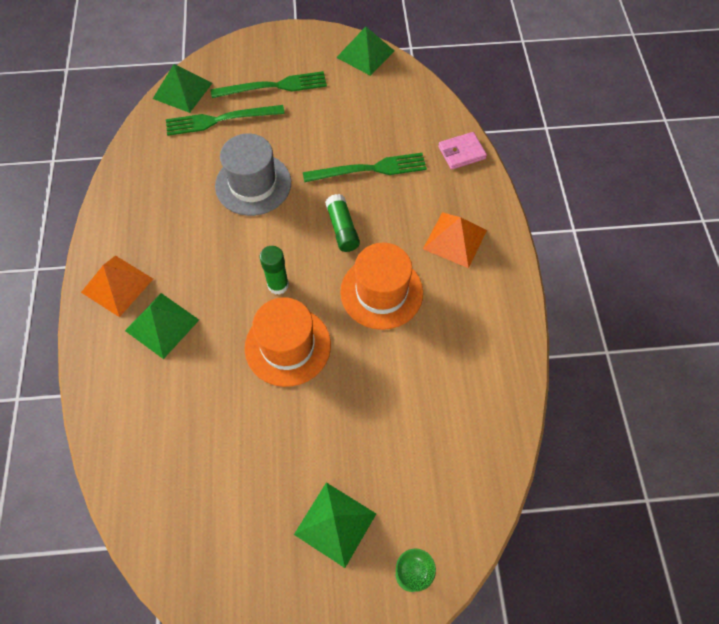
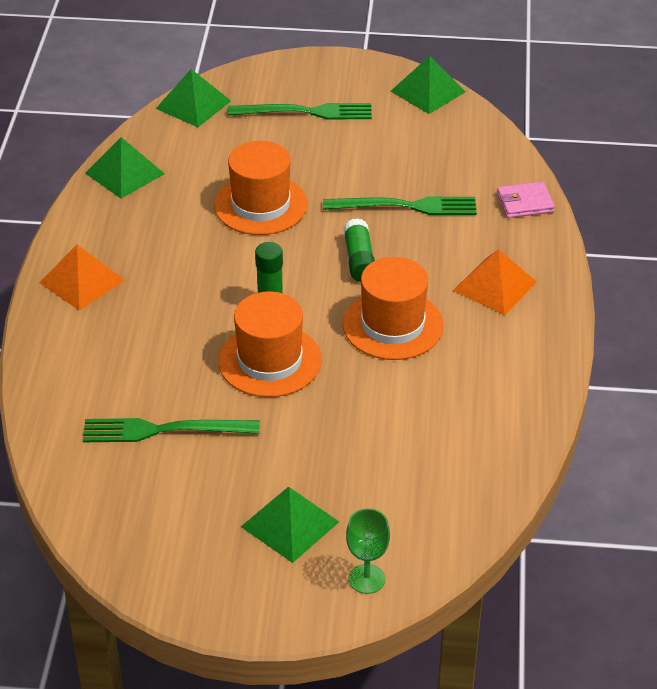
camera: 10 degrees right, 20 degrees down
green pyramid [125,293,199,359] -> green pyramid moved to [85,137,165,199]
green fork [166,105,285,136] -> green fork moved to [83,418,260,442]
grey hat [215,134,291,216] -> orange hat [214,141,308,235]

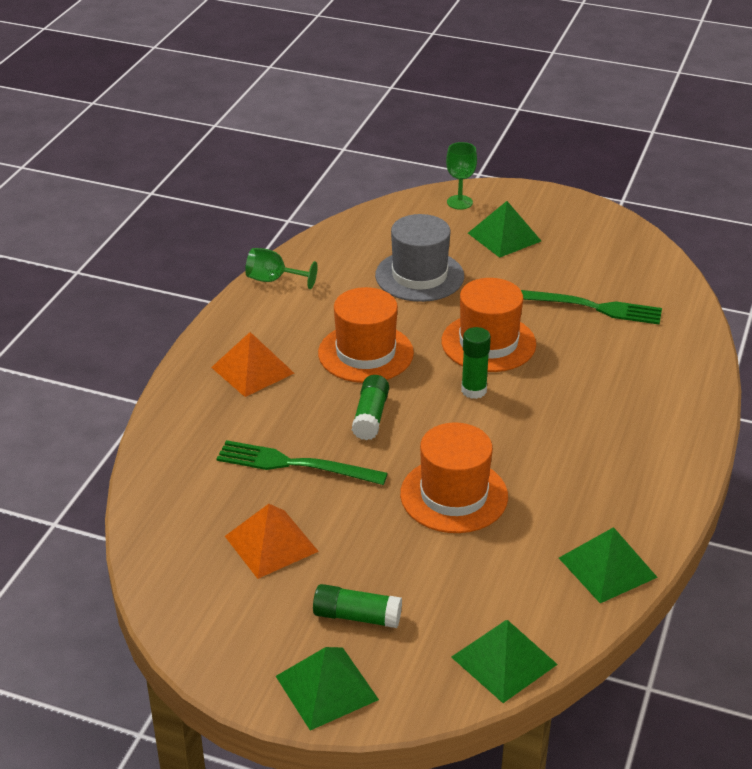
camera: 165 degrees left, 5 degrees down
orange pyramid [39,245,125,311] -> orange pyramid moved to [225,504,319,579]
green fork [228,103,372,120] -> green glue stick [313,584,402,628]
green pyramid [391,56,465,114] -> green pyramid moved to [276,647,379,731]
pink wallet [497,182,555,218] -> none
none -> green goblet [245,248,318,289]
none -> grey hat [375,214,464,302]

